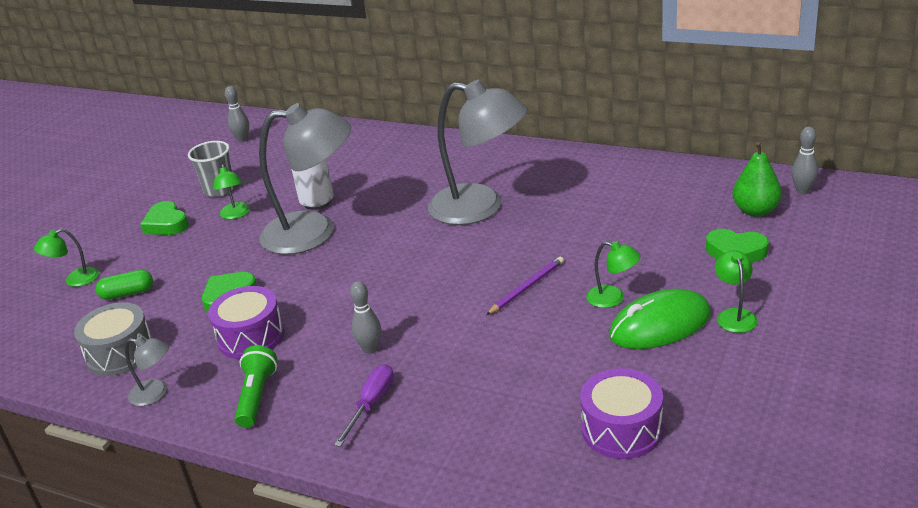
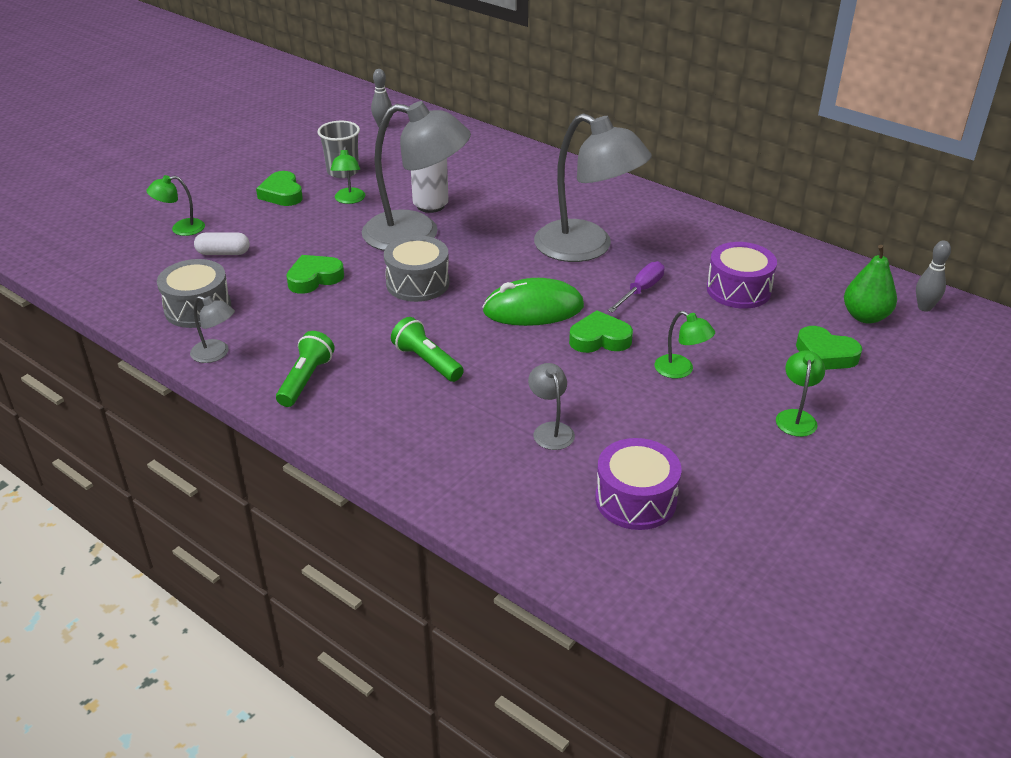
camera: 10 degrees right, 5 degrees up
green capsule [96,270,153,300] -> white capsule [194,233,250,255]
purple drum [208,286,285,359] -> purple drum moved to [707,242,777,309]
purple screwdriver [334,364,394,447] -> purple screwdriver moved to [607,261,665,313]
grey bowling pin [350,281,381,354] -> green flashlight [391,317,464,382]
purple pencil [486,257,564,315] -> green heart [569,310,633,353]
green mouse [609,288,711,349] -> green mouse moved to [482,278,584,326]
none -> grey drum [384,236,450,302]
none -> grey lamp [528,363,575,450]

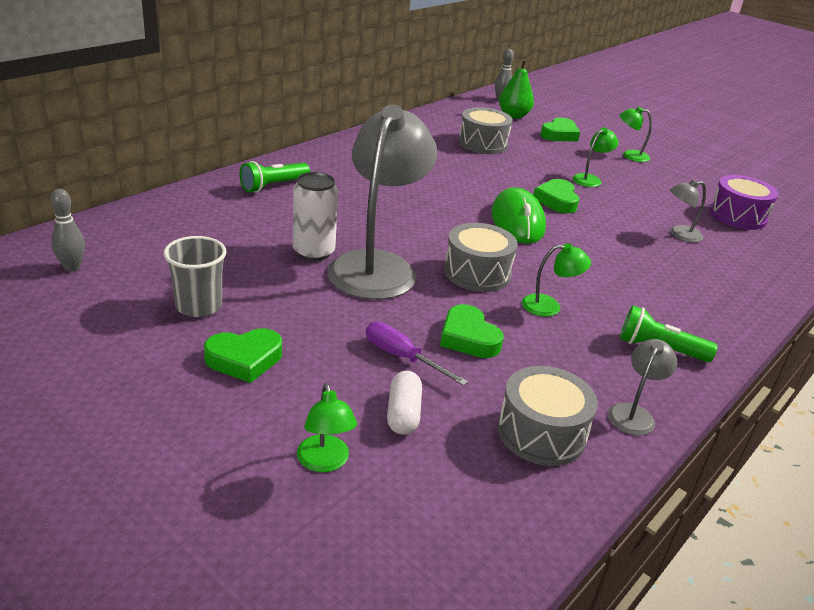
camera: 90 degrees left, 5 degrees down
green lamp [330,147,365,204] -> green lamp moved to [522,243,591,317]
green flashlight [391,317,464,382] -> green flashlight moved to [240,161,310,193]
grey lamp [534,113,652,262] -> none
purple screwdriver [607,261,665,313] -> purple screwdriver moved to [366,322,468,386]
purple drum [707,242,777,309] -> grey drum [459,107,512,154]

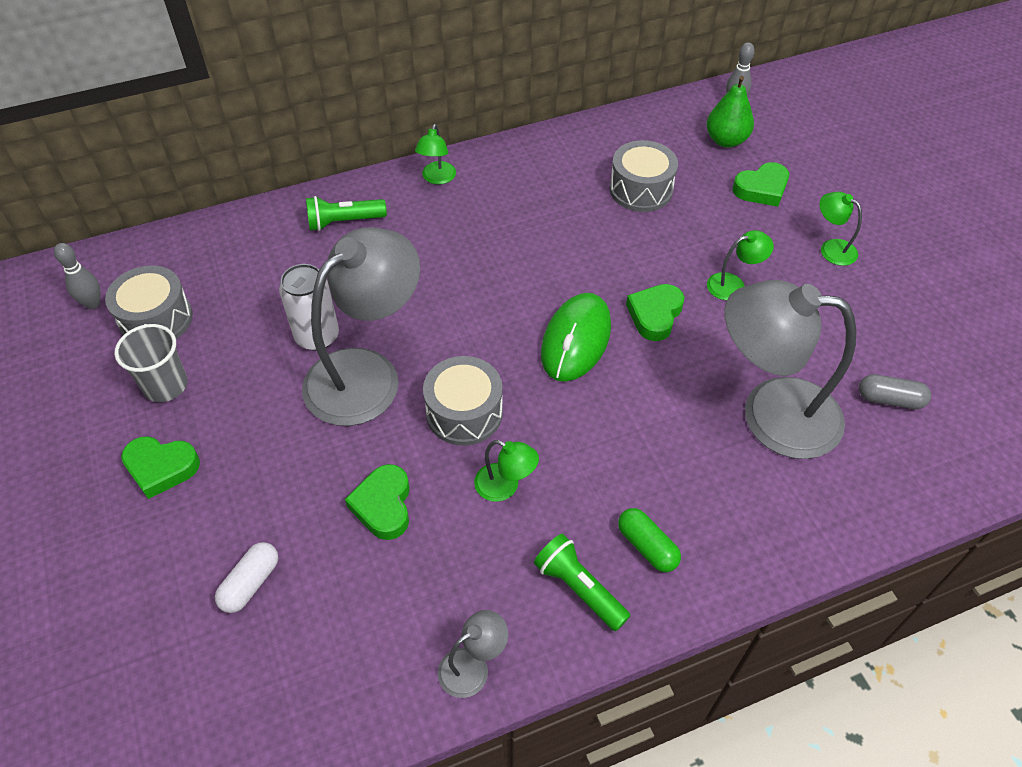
camera: 30 degrees right, 20 degrees up
green lamp [297,383,357,472] -> green lamp moved to [415,124,456,184]
purple screwdriver [366,322,468,386] -> none
grey drum [498,366,598,466] -> grey drum moved to [105,265,193,339]
grey lamp [669,180,706,242] -> grey lamp [724,280,857,459], size x2.34
purple drum [710,175,779,230] -> grey capsule [859,374,931,409]
none -> green capsule [618,508,681,572]

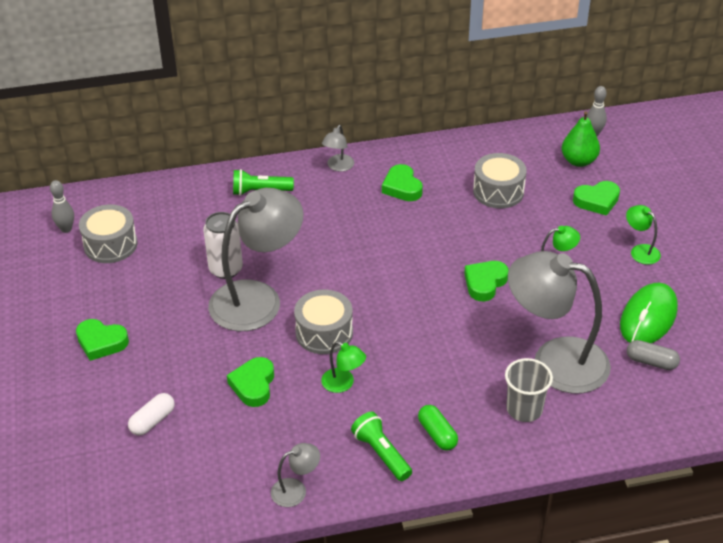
camera: 10 degrees right, 10 degrees down
grey cup [114,324,188,402] -> grey cup moved to [505,358,553,422]
green lamp [415,124,456,184] -> grey lamp [322,125,354,172]
green mouse [541,293,611,382] -> green mouse moved to [620,283,678,343]
none -> green heart [382,164,423,201]

